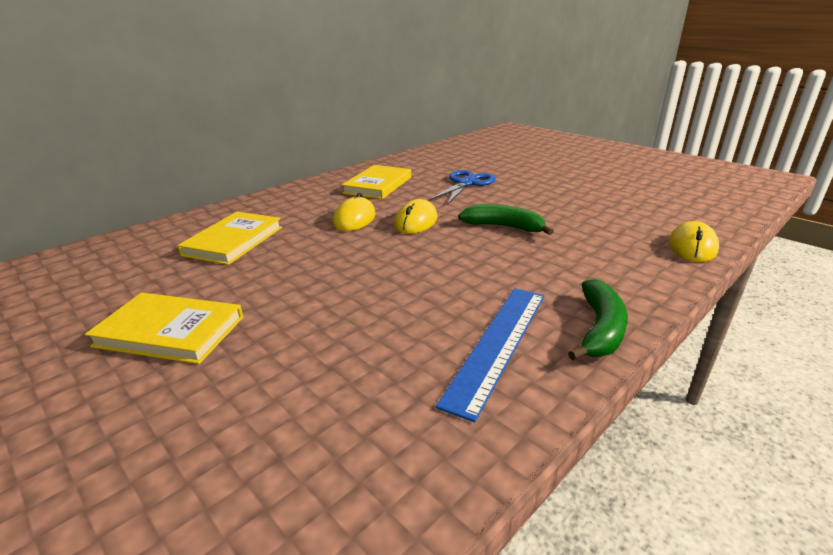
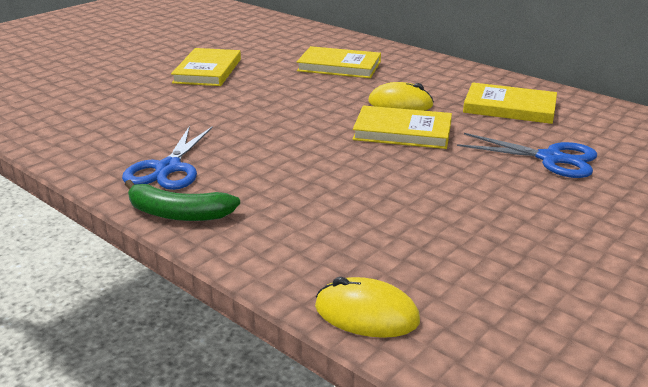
camera: 85 degrees right, 0 degrees up
yellow mouse [394,199,437,234] -> yellow book [353,105,452,149]
blue ruler [436,288,544,422] -> blue scissors [122,126,213,190]
green banana [458,204,554,235] -> none

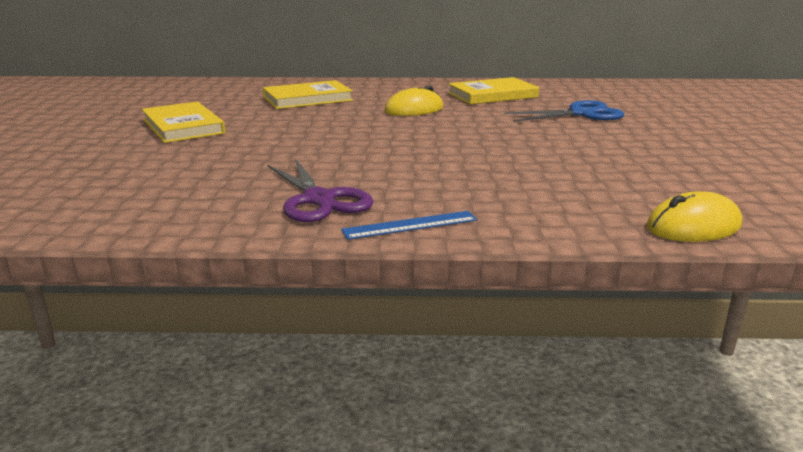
camera: 40 degrees left, 5 degrees down
blue scissors [122,126,213,190] -> purple scissors [267,159,373,222]
green banana [125,180,240,221] -> blue ruler [341,211,477,240]
yellow book [353,105,452,149] -> none

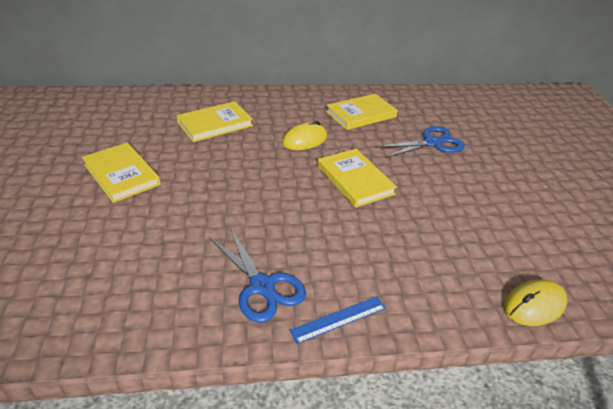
camera: 10 degrees left, 15 degrees up
purple scissors [267,159,373,222] -> blue scissors [210,228,306,323]
none -> yellow book [318,149,397,208]

